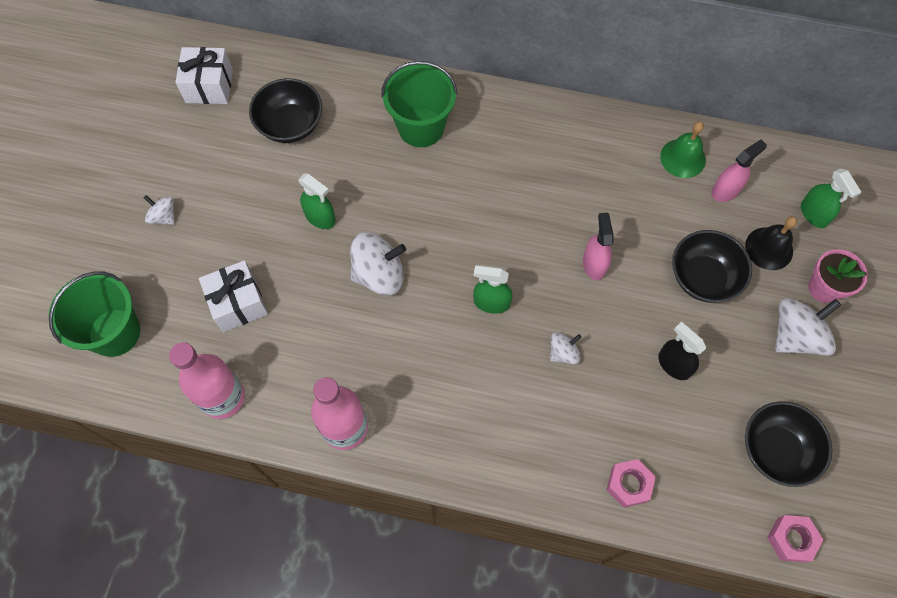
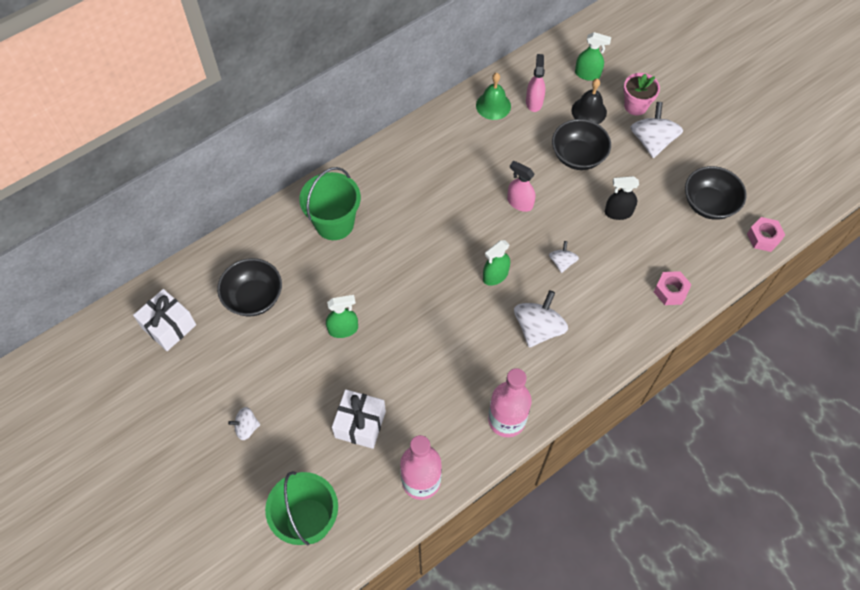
camera: 50 degrees left, 5 degrees down
white spinning top [350,232,406,295] -> white spinning top moved to [514,290,568,348]

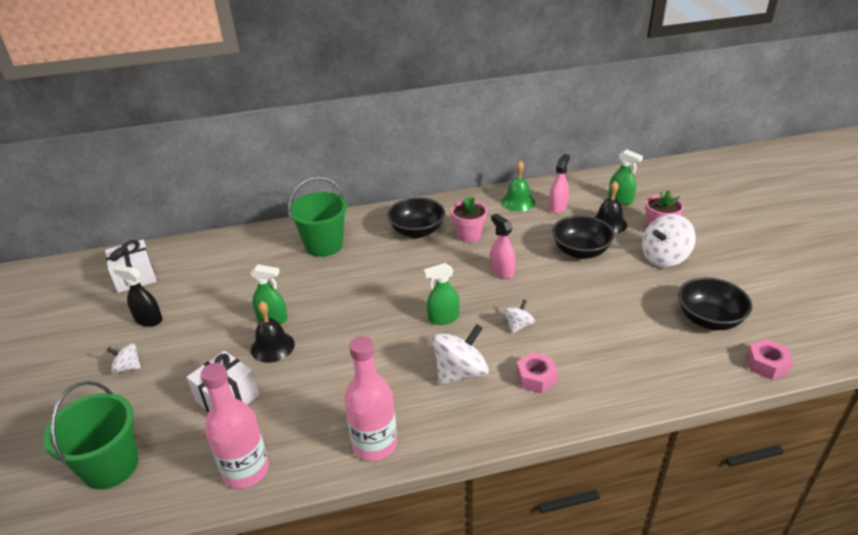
camera: 25 degrees right, 25 degrees down
black bowl [217,258,282,317] -> black bowl moved to [387,197,445,238]
black spray bottle [605,176,639,220] -> black spray bottle moved to [113,265,162,327]
white spinning top [630,102,683,158] -> white spinning top turned 150 degrees counterclockwise [642,214,696,267]
pink nut [654,271,692,305] -> pink nut moved to [516,352,558,393]
none -> black bell [251,301,295,363]
none -> pink flower pot [451,197,487,243]

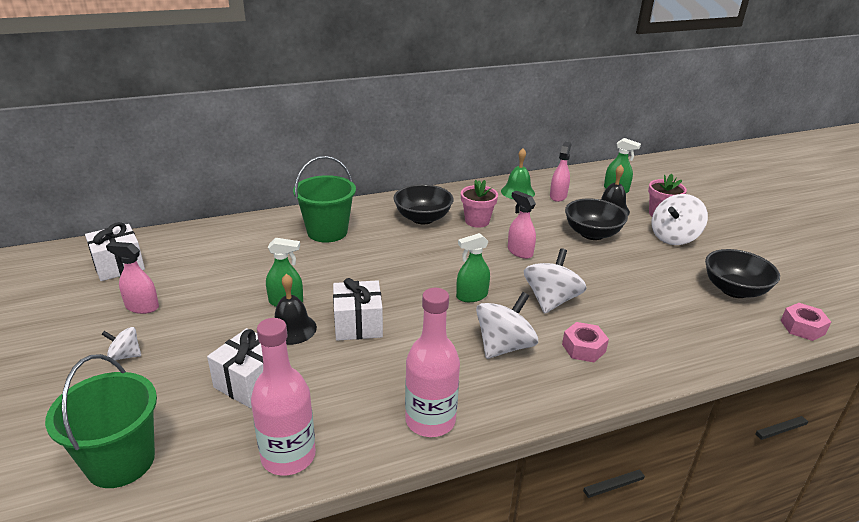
camera: 10 degrees left, 5 degrees down
black spray bottle [113,265,162,327] -> pink spray bottle [106,242,159,314]
white spinning top [504,299,535,333] -> white spinning top [524,248,587,313], size x1.84
none -> white gift [333,278,383,341]

